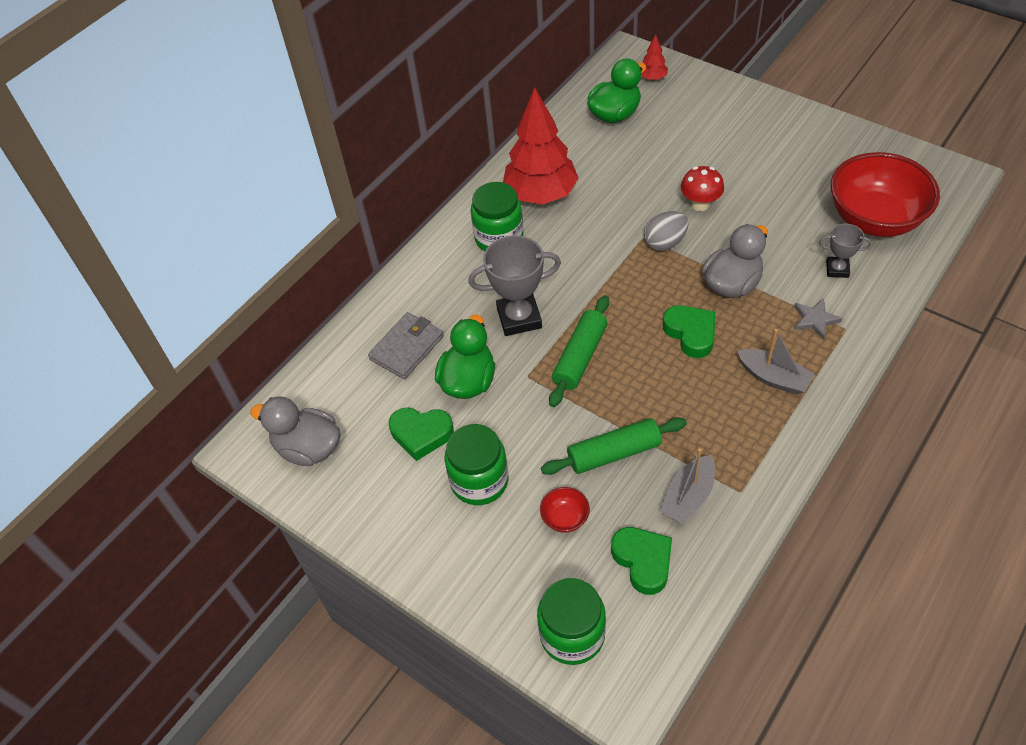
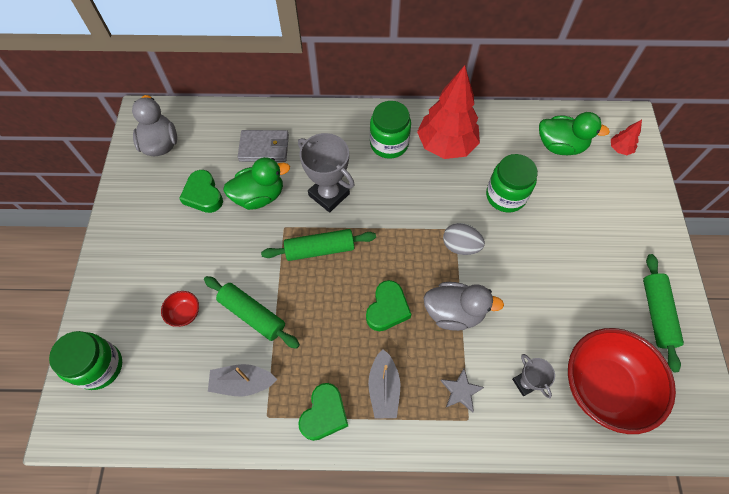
camera: 50 degrees right, 10 degrees up
green jar [444,424,508,505] -> green jar moved to [486,154,538,213]
green heart [611,527,672,595] -> green heart moved to [298,383,348,441]
red mushroom [681,166,724,211] -> none
none -> green rolling pin [643,254,684,372]

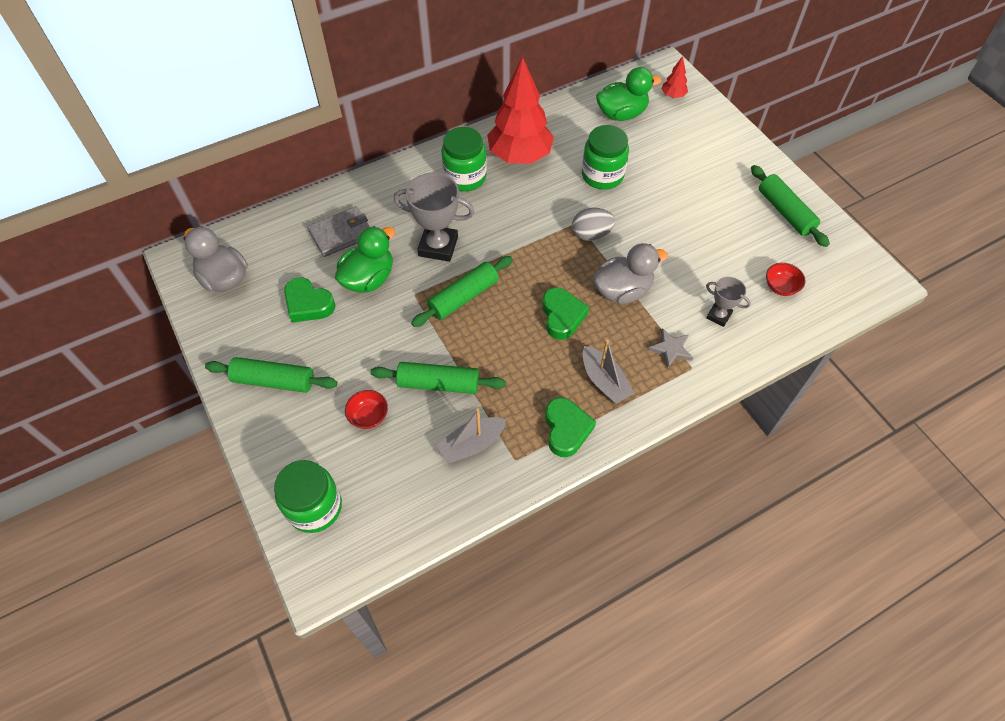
camera: 30 degrees left, 5 degrees down
red bowl [568,328,676,434] -> red bowl [766,263,806,296], size x0.40
none -> green rolling pin [205,357,337,393]

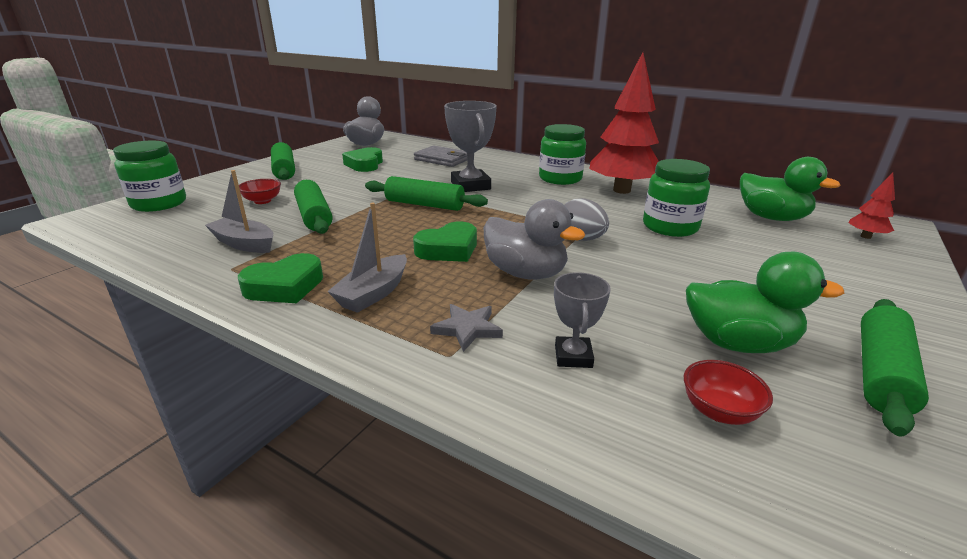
camera: 60 degrees right, 30 degrees down
green duck [335,226,395,293] -> green duck moved to [686,252,844,353]

